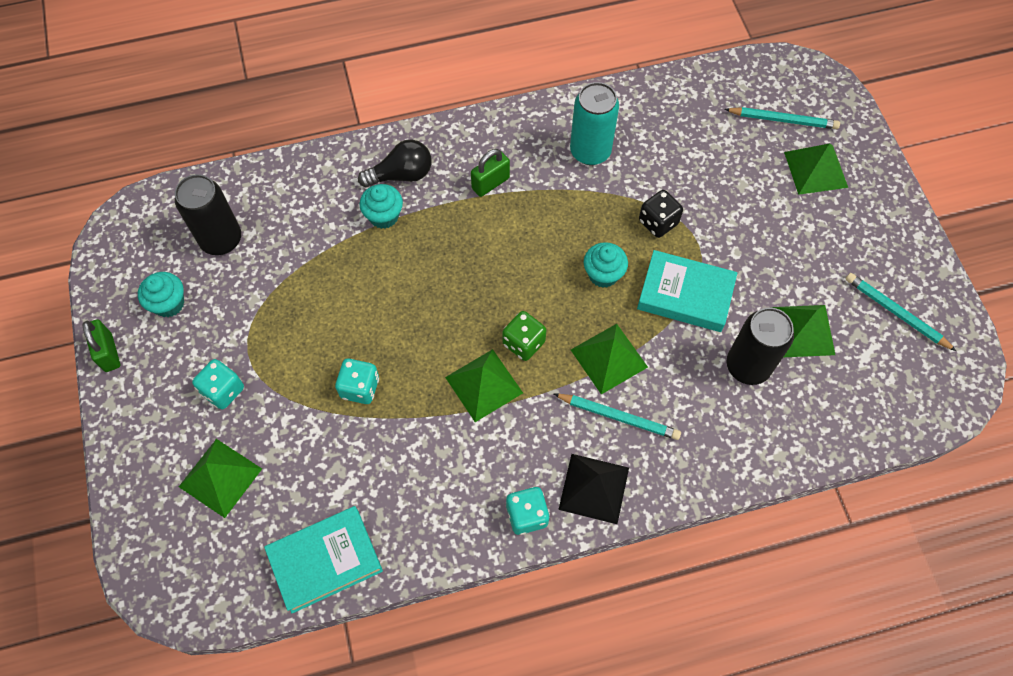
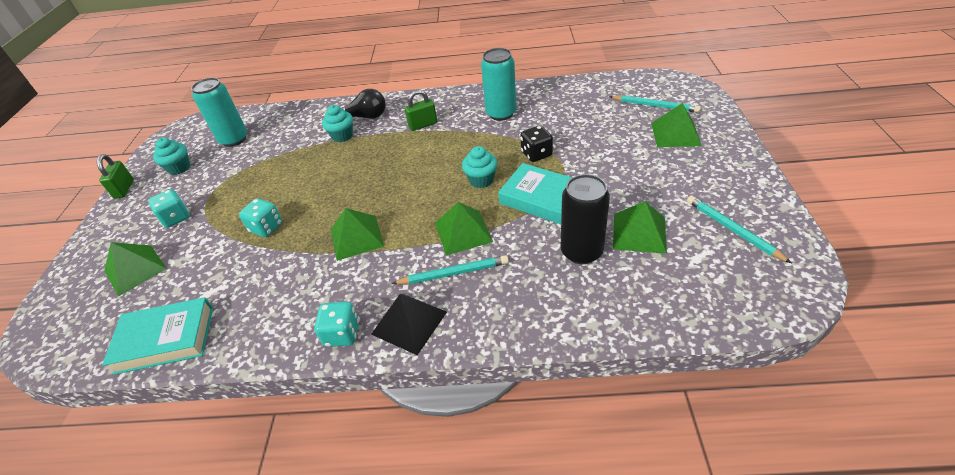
camera: 20 degrees right, 20 degrees down
black can [175,174,241,255] -> turquoise can [191,78,247,147]
green dice [502,311,546,361] -> none
turquoise pencil [554,394,681,440] -> turquoise pencil turned 45 degrees counterclockwise [392,255,509,284]

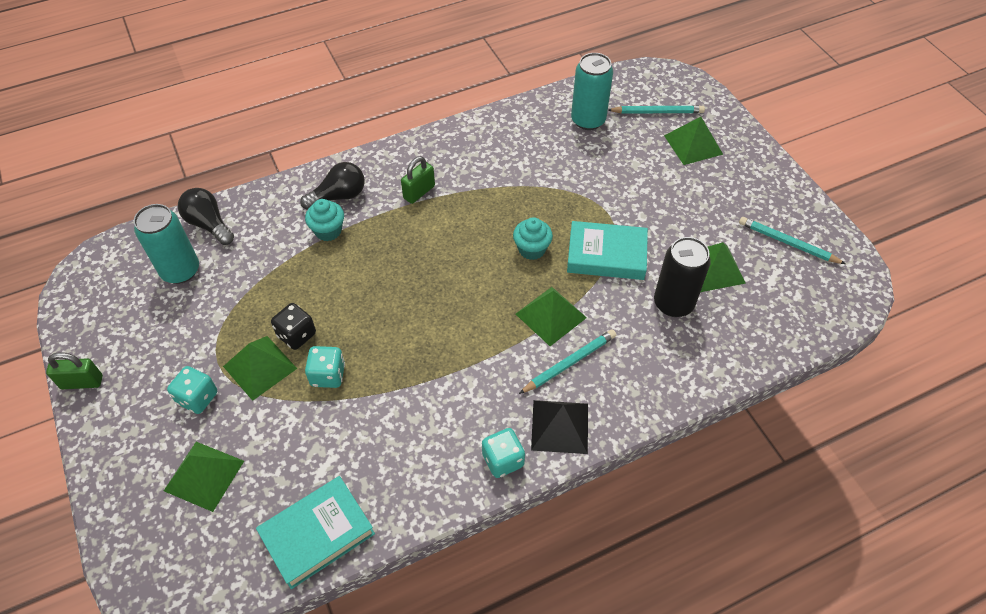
camera: 30 degrees left, 10 degrees up
green padlock [97,154,134,199] -> green padlock turned 60 degrees counterclockwise [46,352,103,389]
turquoise cupcake [153,137,190,175] -> none
green pyramid [331,208,384,261] -> green pyramid moved to [223,336,297,401]
turquoise can [481,48,517,121] -> turquoise can moved to [571,53,613,130]
black dice [520,125,553,162] -> black dice moved to [271,303,316,350]
none -> black light bulb [178,188,234,245]

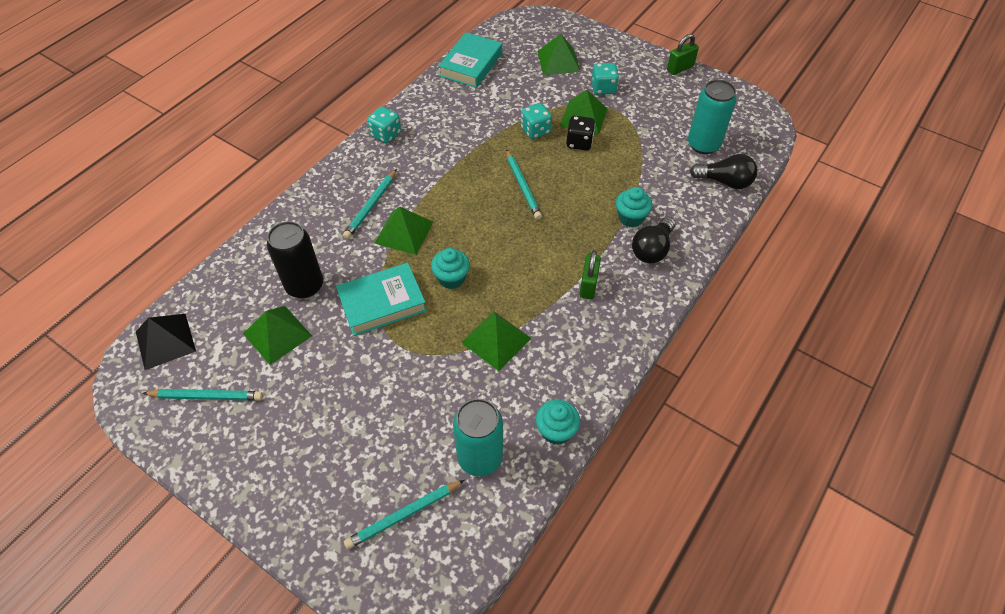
camera: 150 degrees right, 0 degrees up
black pyramid [531,400,588,454] -> black pyramid moved to [136,314,196,370]
green pyramid [664,117,723,165] -> green pyramid moved to [461,312,531,371]
none -> turquoise pencil [506,149,542,220]
none -> turquoise cupcake [536,400,580,445]

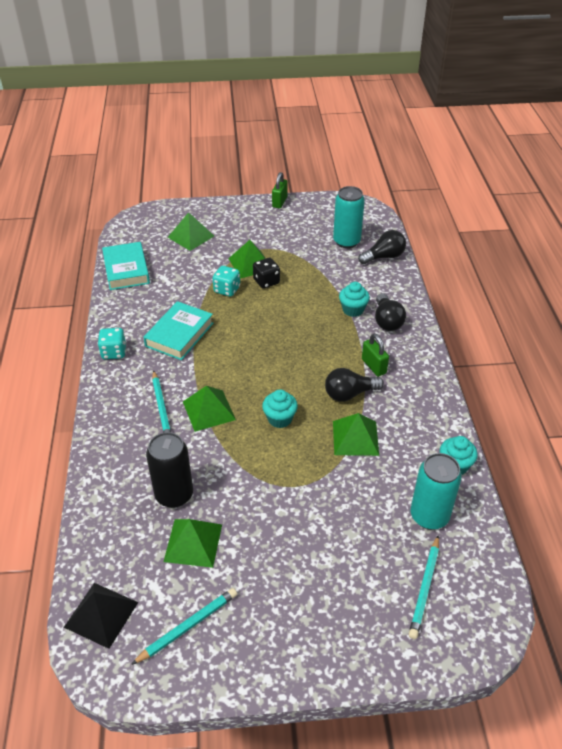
camera: 40 degrees left, 10 degrees down
turquoise book [336,263,427,336] -> turquoise book moved to [143,301,213,360]
turquoise pencil [506,149,542,220] -> none
turquoise dice [591,63,619,95] -> none
none -> black light bulb [325,368,384,401]

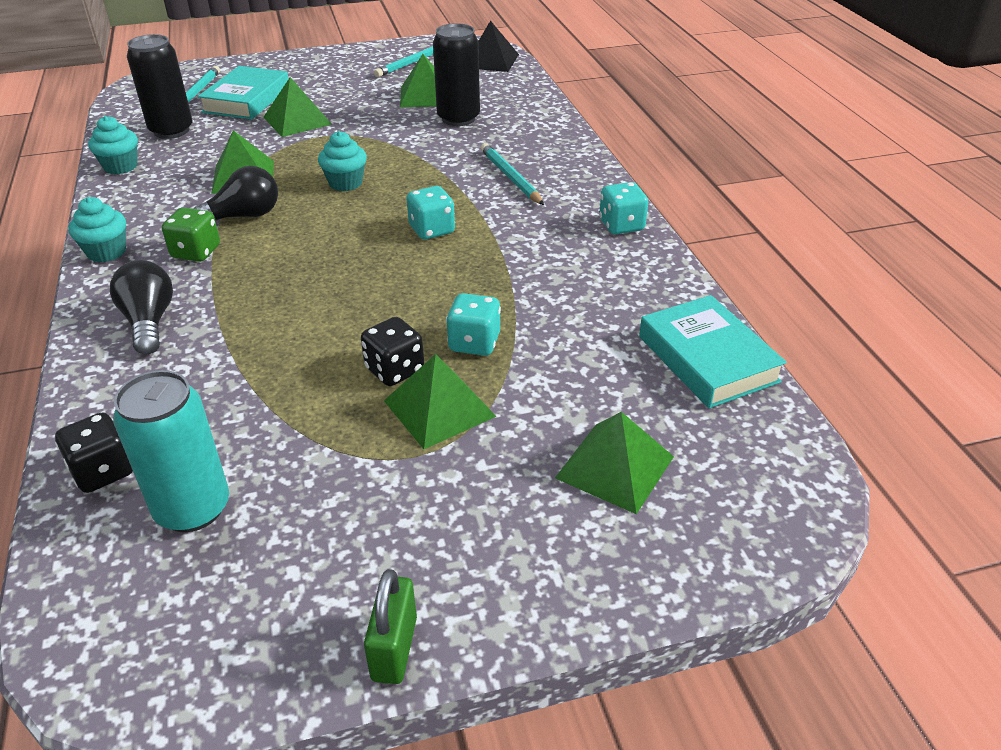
camera: 170 degrees right, 5 degrees down
turquoise book [143,301,213,360] -> turquoise book moved to [198,66,289,119]
green pyramid [183,386,236,432] -> green pyramid moved to [263,77,332,137]
turquoise cupcake [339,282,370,317] -> turquoise cupcake moved to [69,197,126,262]
black light bulb [358,230,406,264] -> black dice [55,413,133,493]
green padlock [362,334,389,377] -> green dice [162,207,220,262]
turquoise can [411,453,462,529] -> black can [127,34,193,139]
none -> turquoise dice [407,186,455,239]

